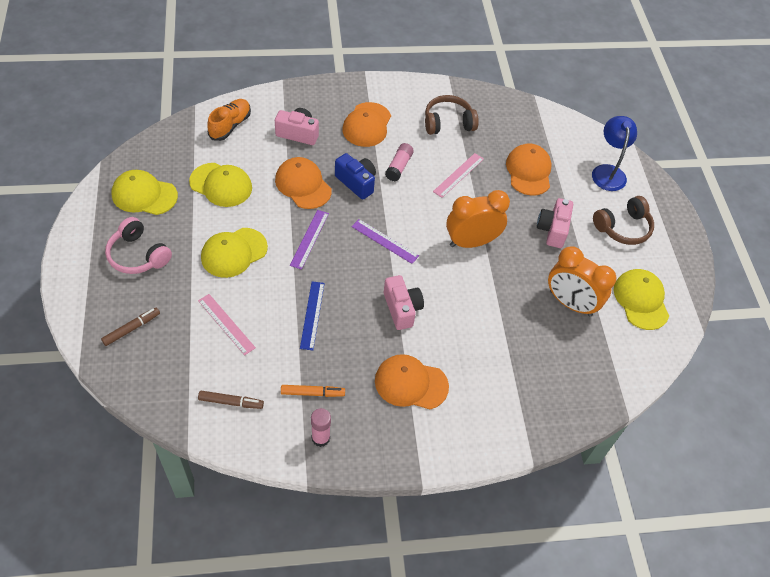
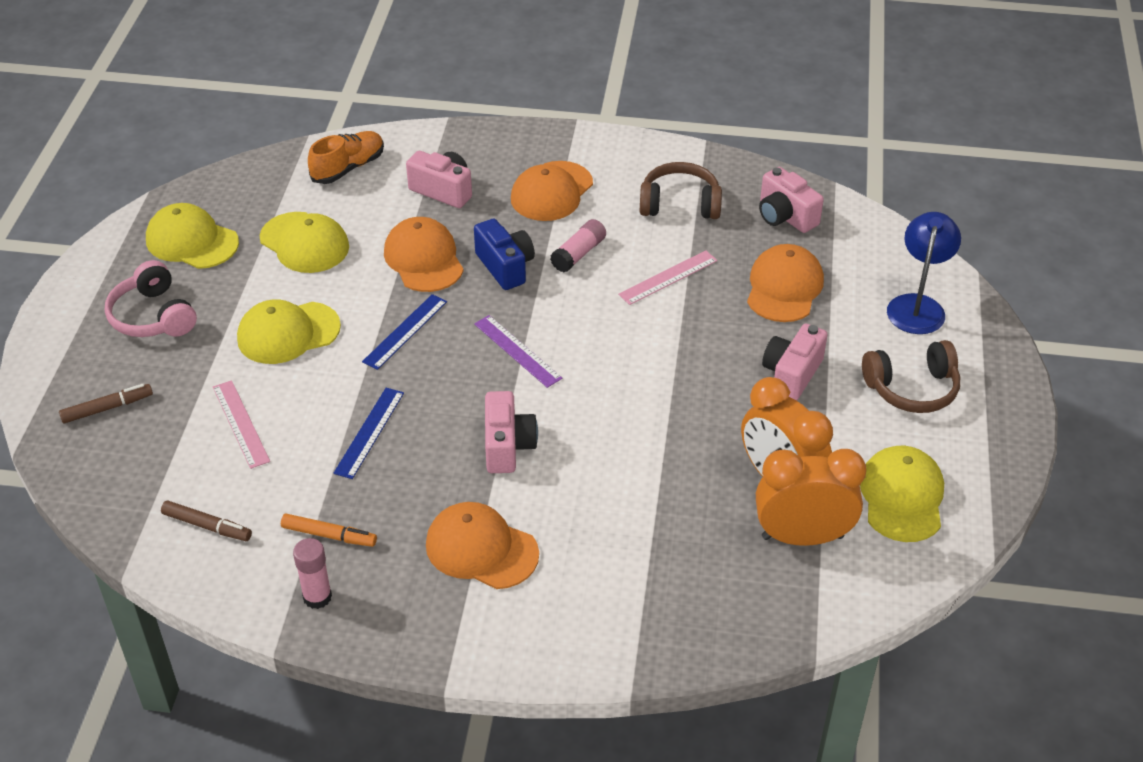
camera: 20 degrees right, 10 degrees down
purple ruler [290,210,329,270] -> blue ruler [362,294,447,370]
orange clock [446,190,510,248] -> orange clock moved to [756,449,866,546]
none -> pink camera [759,167,824,233]

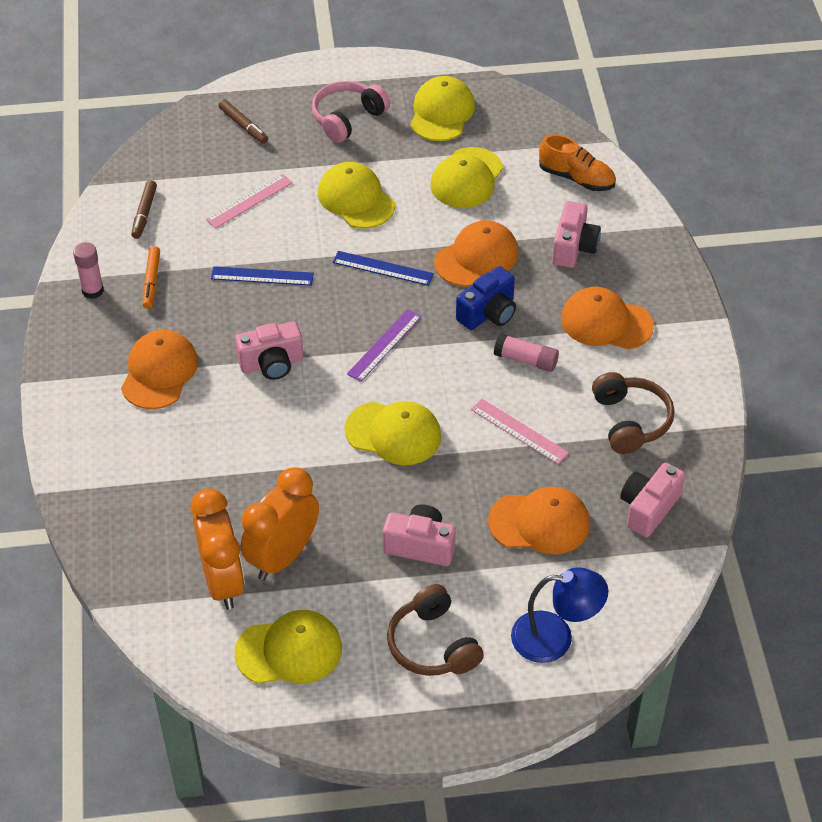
camera: 75 degrees right, 5 degrees up
none -> yellow cap [345,401,441,465]

